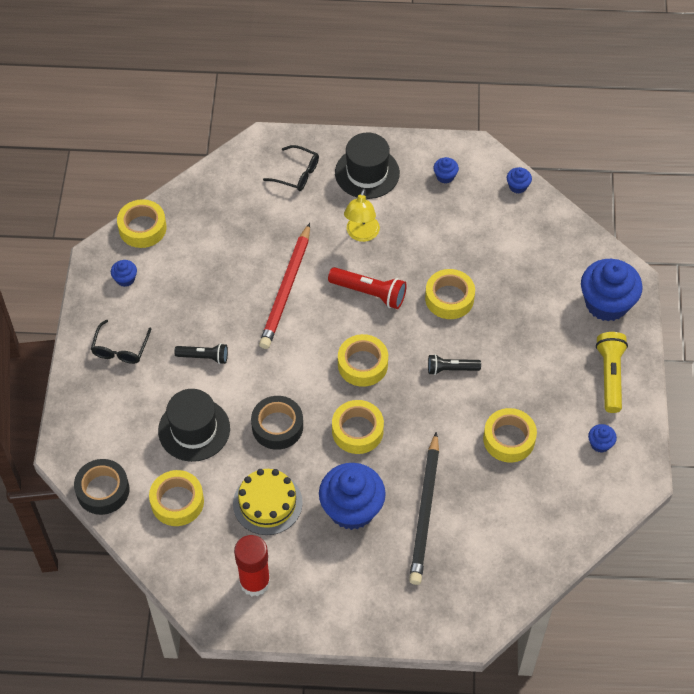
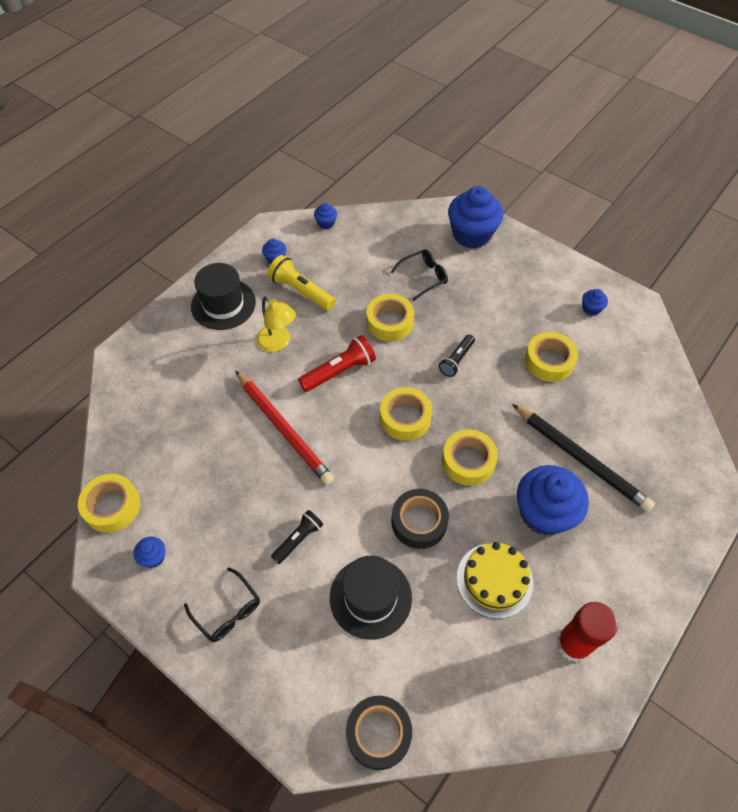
camera: 55 degrees left, 0 degrees up
yellow tape [149,470,204,526] -> none
black glasses [263,145,319,191] -> black glasses moved to [391,249,448,301]
yellow flashlight [596,332,628,413] -> yellow flashlight moved to [268,255,336,311]

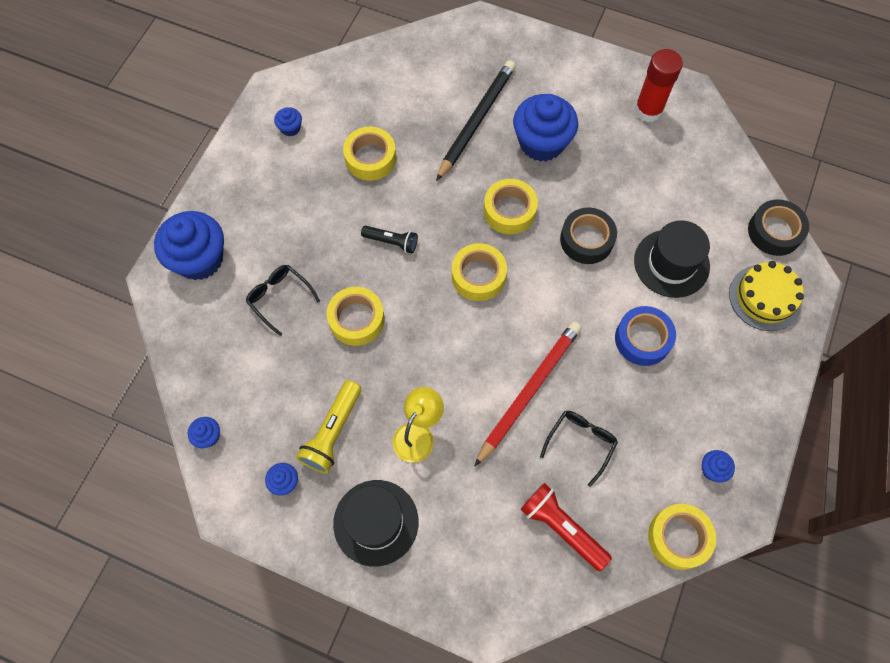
camera: 105 degrees left, 10 degrees up
black glasses [184,567,260,642] -> black glasses moved to [540,411,618,487]
black flashlight [271,510,323,564] -> blue tape [615,306,676,366]
red flashlight [298,335,376,392] -> red flashlight moved to [520,483,612,571]
yellow cake [456,542,533,619] -> yellow cake moved to [729,261,804,331]

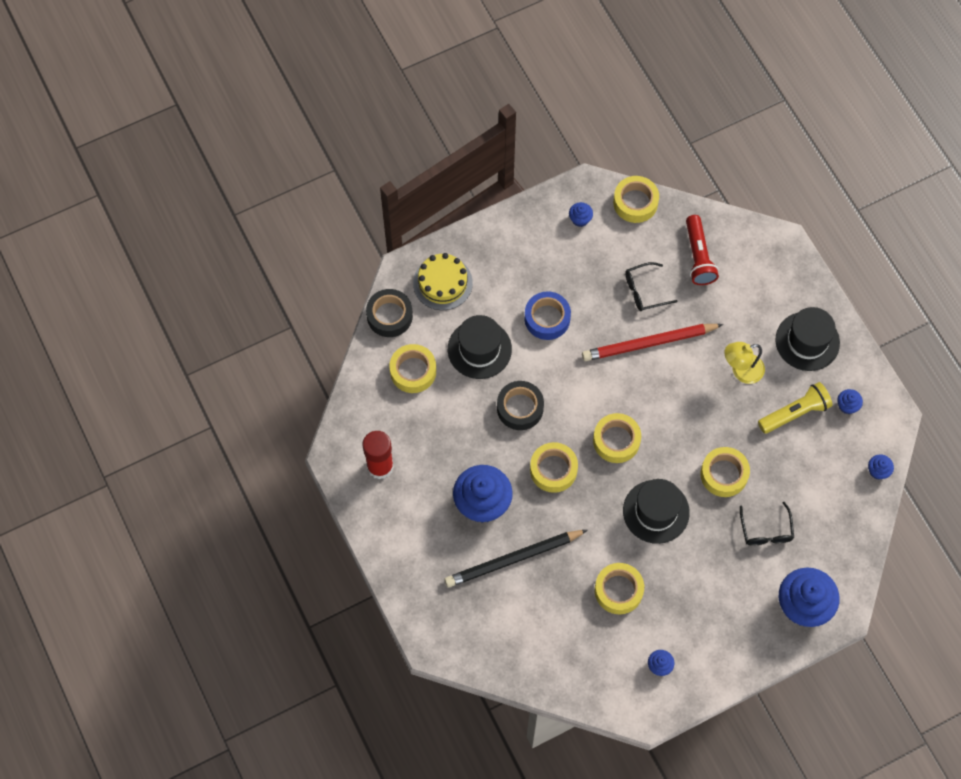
camera: 140 degrees left, 0 degrees up
black flashlight [361,226,418,254] -> black hat [623,479,690,544]
none -> yellow tape [389,344,436,393]

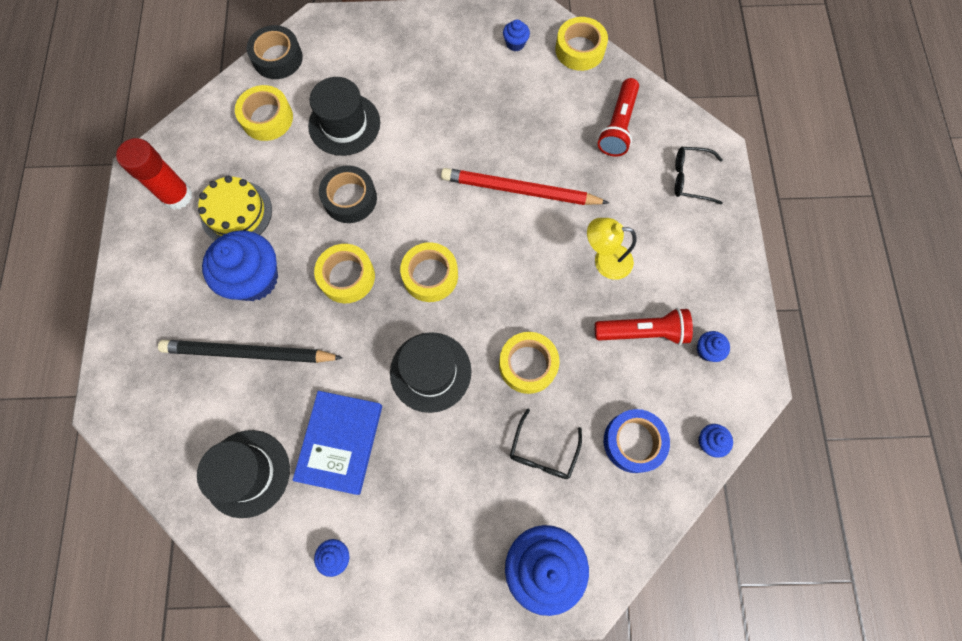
camera: 25 degrees right, 5 degrees up
yellow cake [413,253,473,310] -> yellow cake moved to [198,176,272,241]
blue tape [525,291,571,340] -> blue tape moved to [604,409,670,473]
yellow tape [595,563,644,614] -> blue book [292,391,382,495]
black glasses [625,262,677,311] -> black glasses moved to [675,147,723,204]
yellow flashlight [758,382,833,434] -> red flashlight [594,308,693,345]
black hat [776,307,840,371] -> black hat moved to [197,430,290,518]

